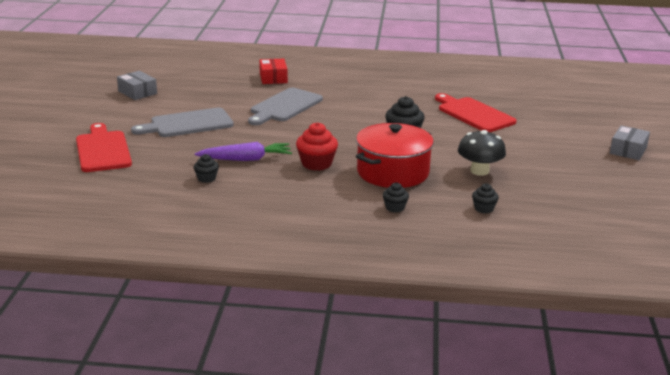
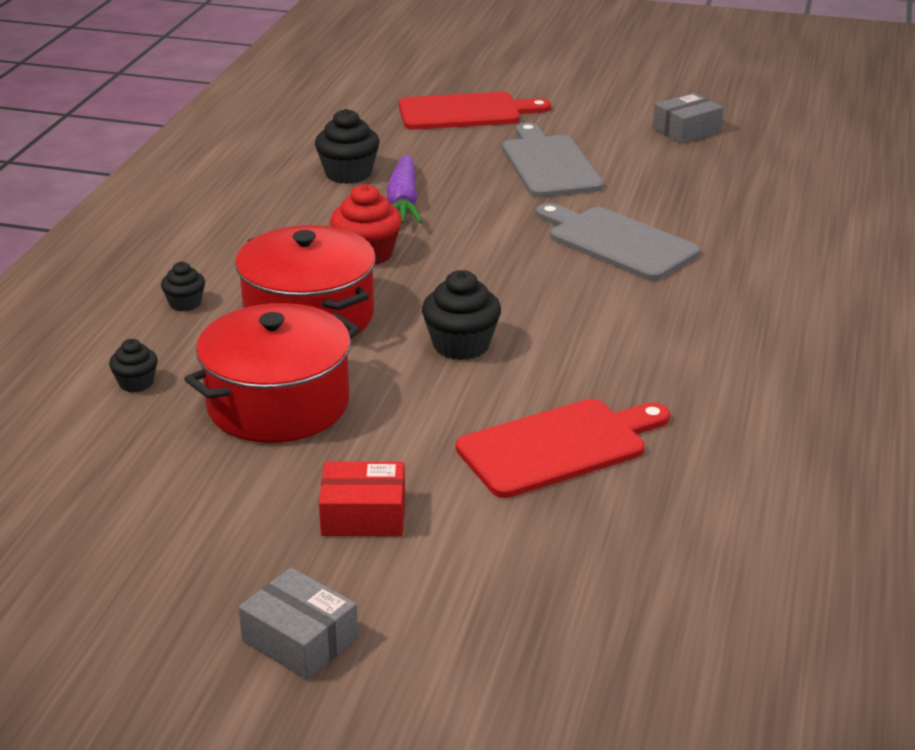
camera: 100 degrees right, 5 degrees up
black cupcake [194,154,219,183] -> black cupcake [315,109,380,184], size x1.72
red box [259,59,288,84] -> red box moved to [319,462,405,536]
black mushroom [458,130,506,176] -> red pot [184,303,360,443]

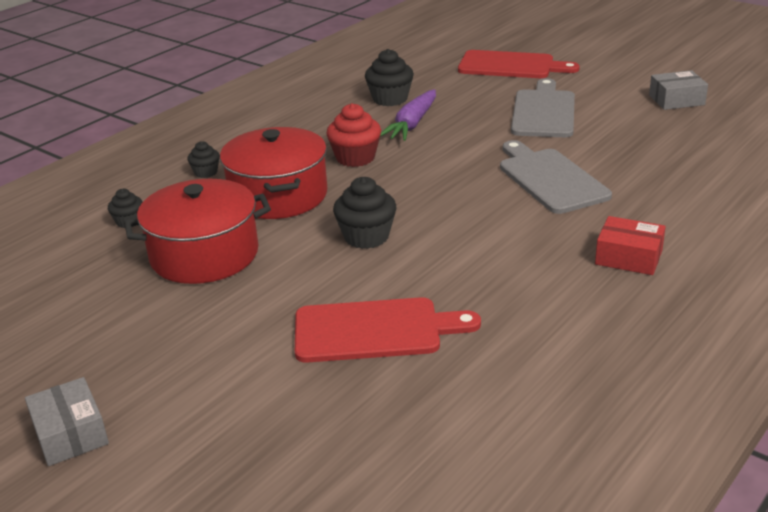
camera: 25 degrees right, 0 degrees up
red box [319,462,405,536] -> red box moved to [595,216,666,275]

